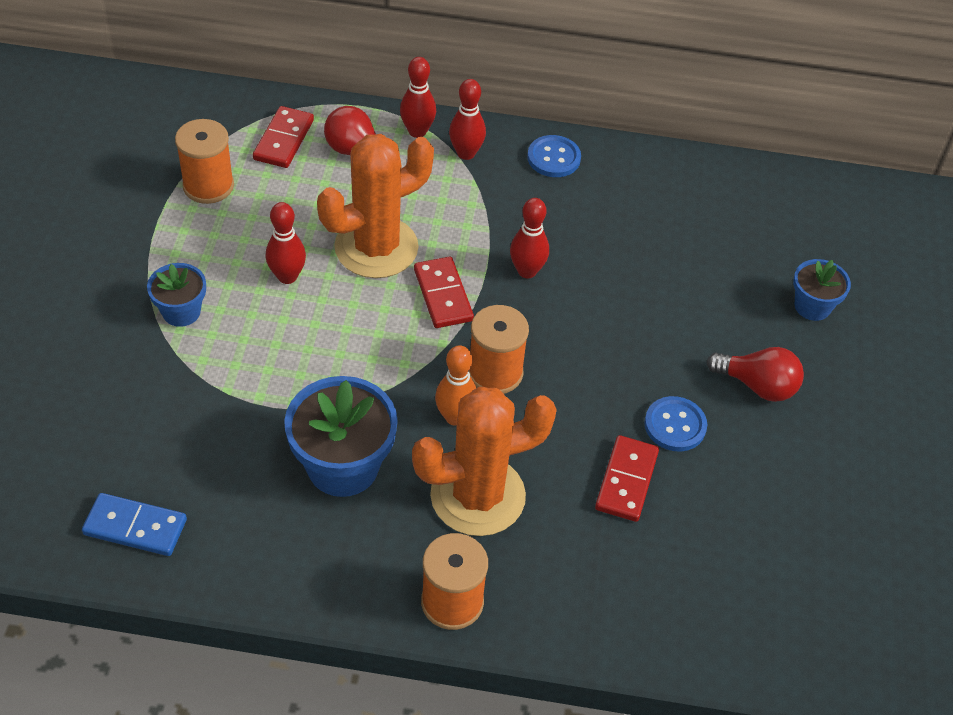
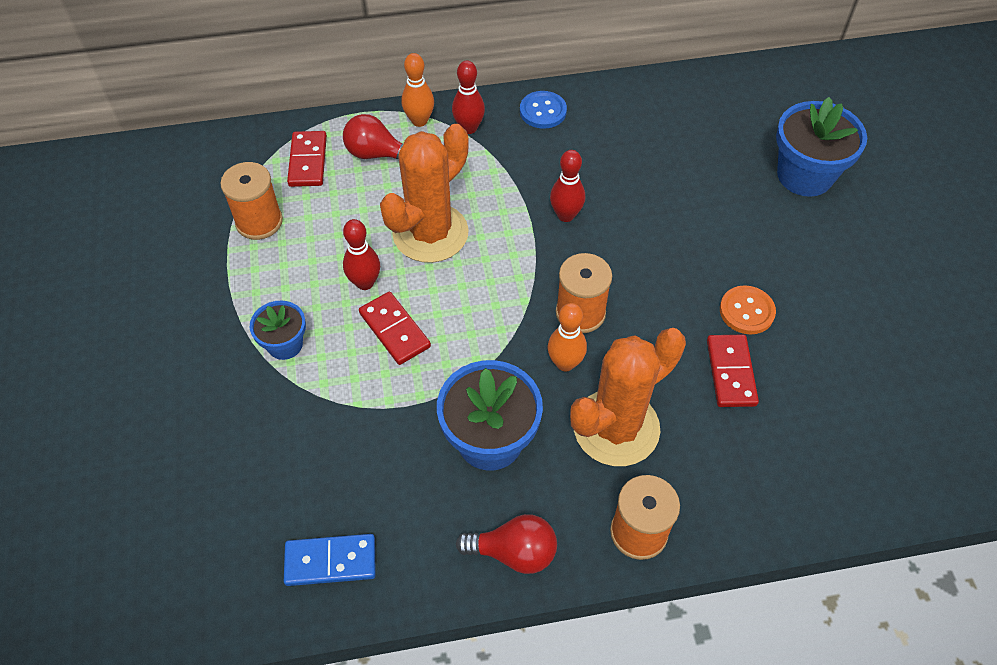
camera: 15 degrees left, 5 degrees up
red bowling pin [400,57,436,138] -> orange bowling pin [401,53,434,127]
red domino [414,257,474,328] -> red domino moved to [359,292,431,365]
blue button [644,396,707,451] -> orange button [720,285,776,334]
red light bulb [707,347,804,402] -> red light bulb moved to [456,514,557,574]
blue flower pot [793,259,851,321] -> blue flower pot [776,97,867,197], size x1.75

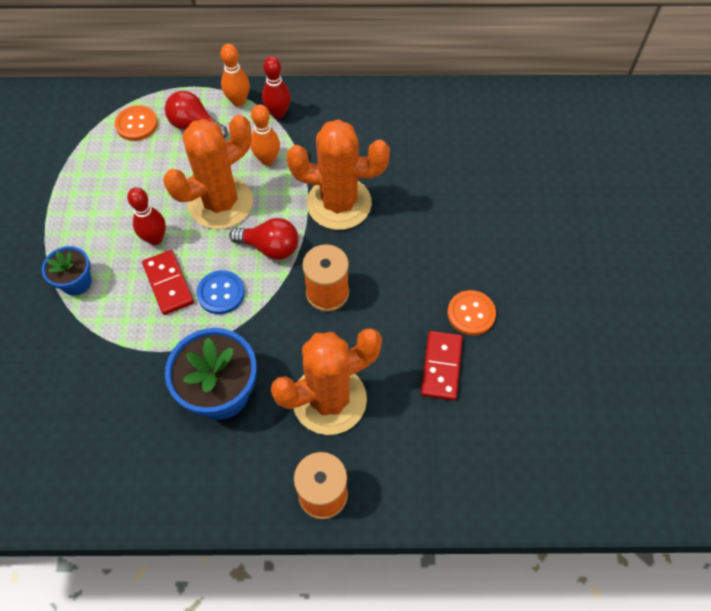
camera: 10 degrees right, 5 degrees up
orange spool [220,162,283,240] -> none
blue domino [284,534,376,586] -> none
red domino [287,131,327,187] -> orange button [115,105,158,141]
red light bulb [456,514,557,574] -> red light bulb moved to [229,218,299,260]
blue button [520,91,567,129] -> blue button moved to [197,270,245,314]
orange bowling pin [548,303,587,371] -> orange bowling pin moved to [250,104,280,165]
red bowling pin [550,150,585,222] -> orange cactus [286,119,390,230]
blue flower pot [776,97,867,197] -> none

